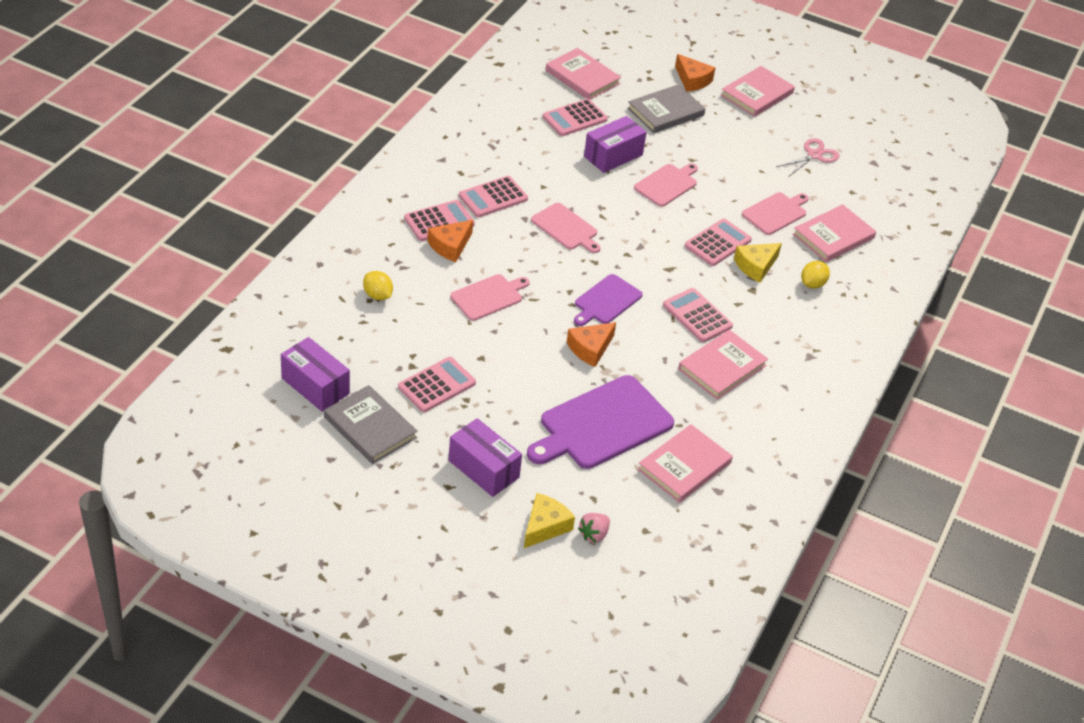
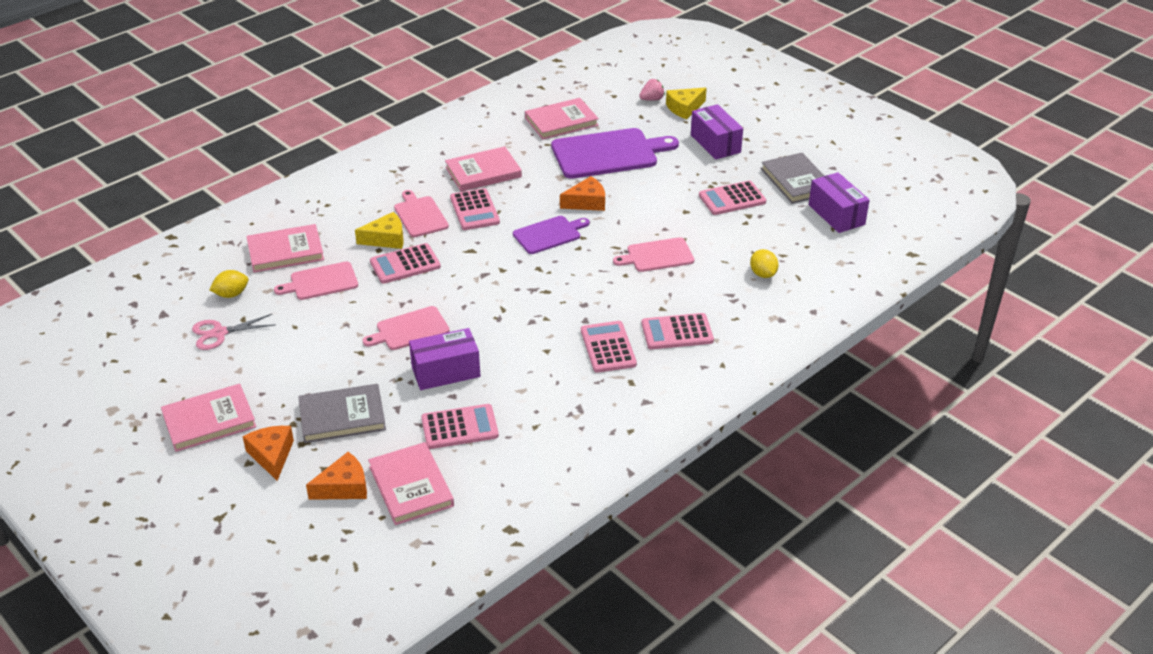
camera: 155 degrees left, 5 degrees down
orange cheese [427,220,473,262] -> orange cheese moved to [306,452,367,500]
pink calculator [459,176,528,217] -> pink calculator turned 90 degrees counterclockwise [581,321,637,373]
pink cutting board [531,203,601,253] -> pink cutting board moved to [394,190,449,237]
yellow lemon [801,261,830,288] -> yellow lemon moved to [209,270,248,298]

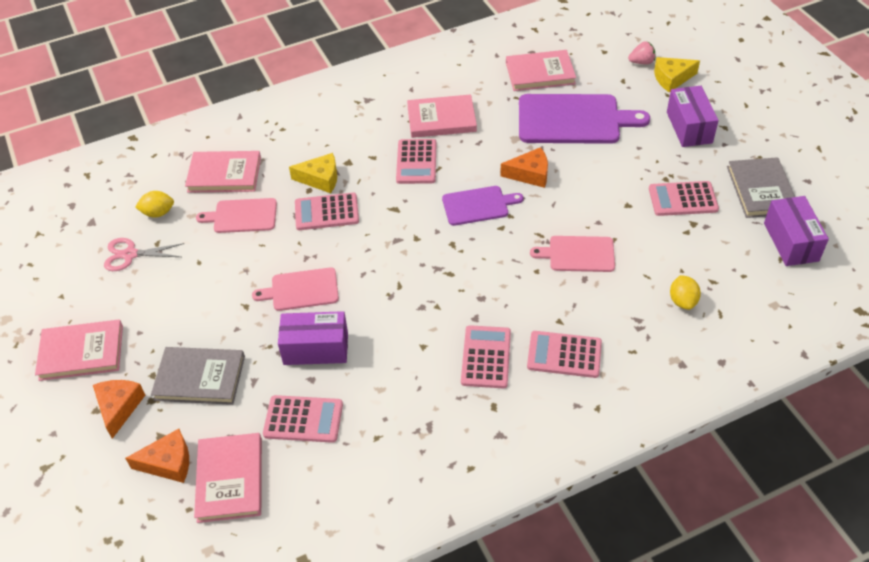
camera: 20 degrees right, 10 degrees up
pink cutting board [394,190,449,237] -> none

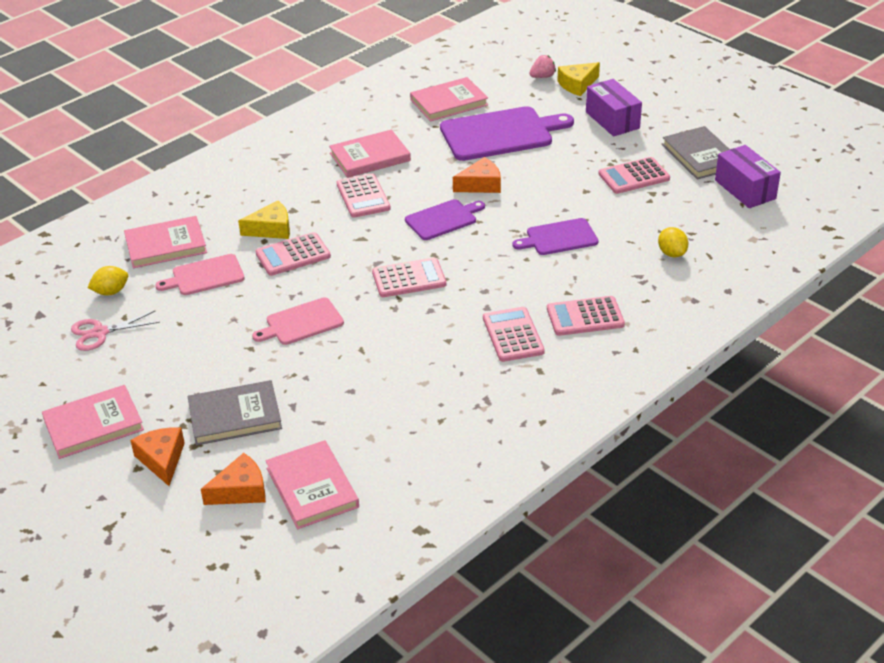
camera: 20 degrees left, 10 degrees down
pink calculator [263,395,343,443] -> pink calculator moved to [372,258,446,297]
purple box [278,311,348,365] -> none
pink cutting board [530,236,615,272] -> purple cutting board [512,218,599,255]

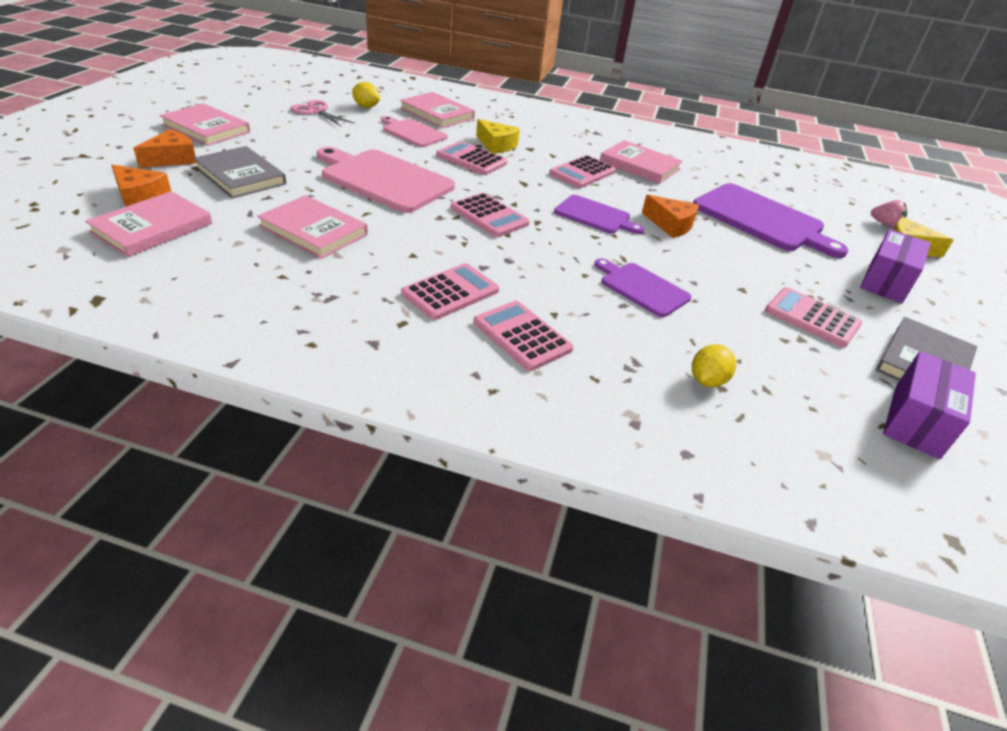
camera: 55 degrees right, 0 degrees up
pink cutting board [252,297,344,345] -> pink cutting board [317,147,455,213], size x1.75
pink book [410,77,488,122] -> pink book moved to [257,195,368,259]

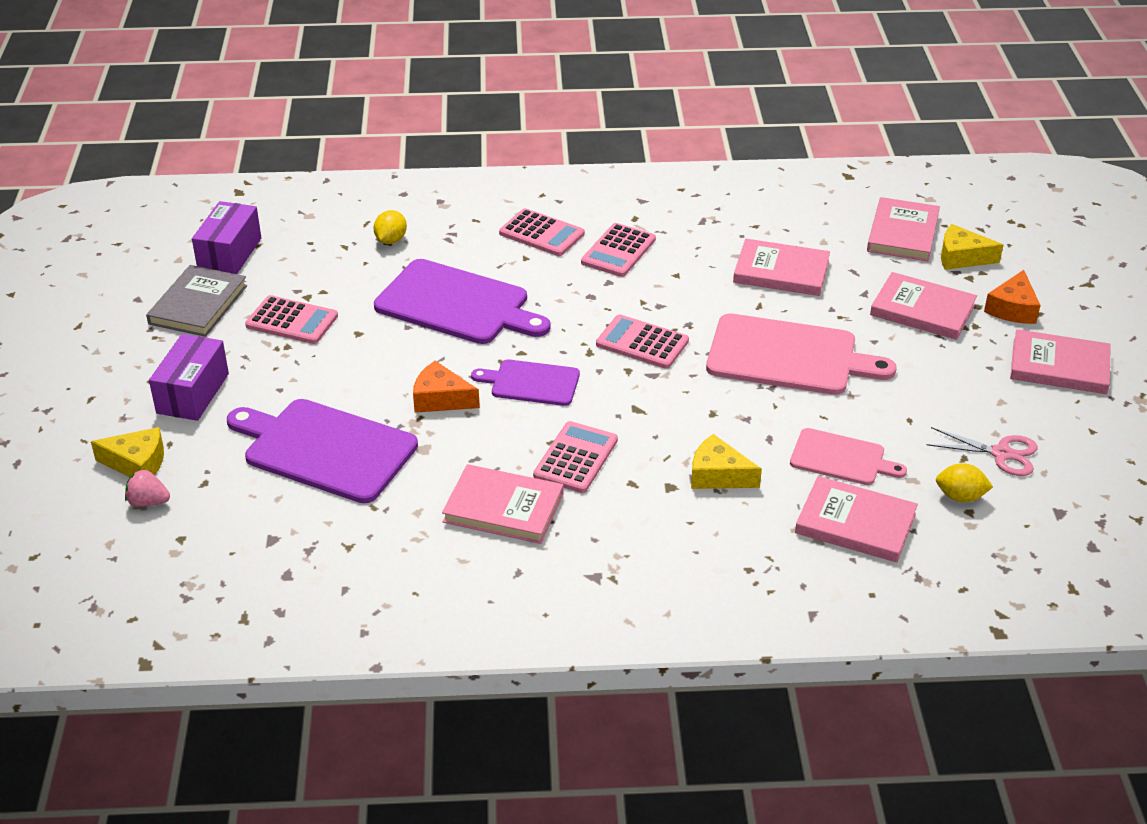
camera: 165 degrees right, 0 degrees up
orange cheese [111,165,171,207] -> yellow cheese [941,224,1003,270]
grey book [193,146,286,198] -> pink book [870,272,977,340]
pink calculator [436,141,507,175] -> none
purple cutting board [594,258,692,317] -> purple cutting board [374,259,551,344], size x1.75

